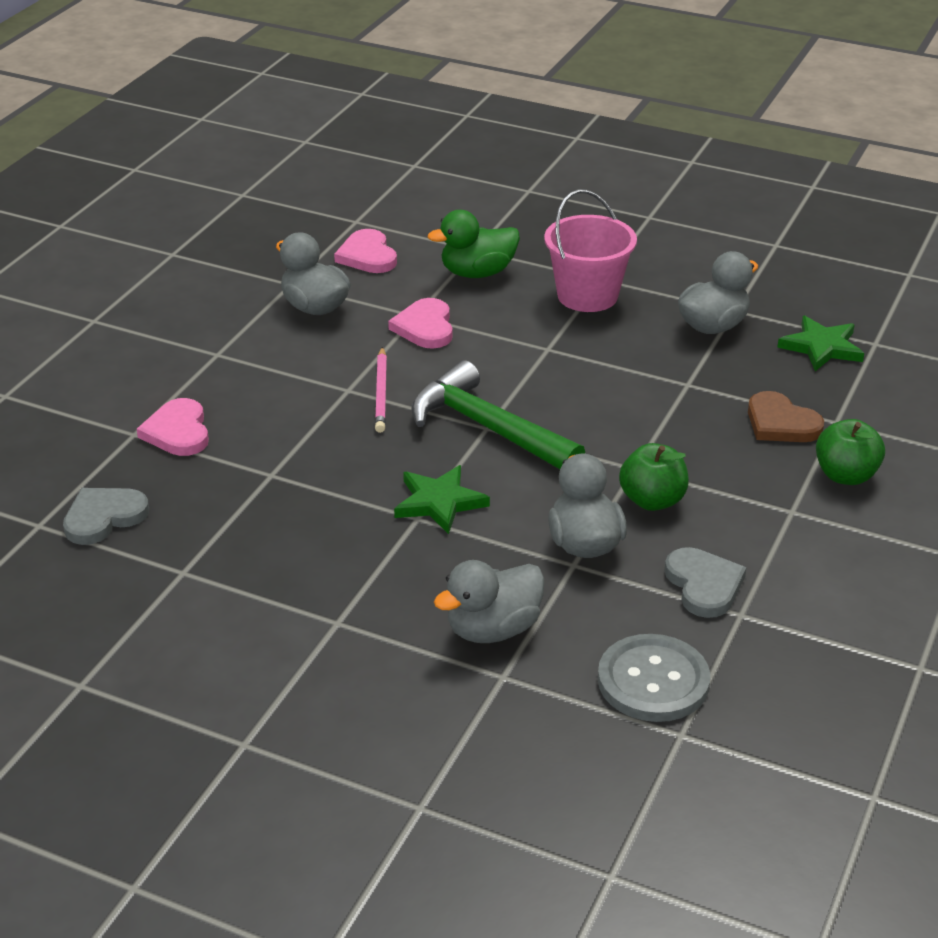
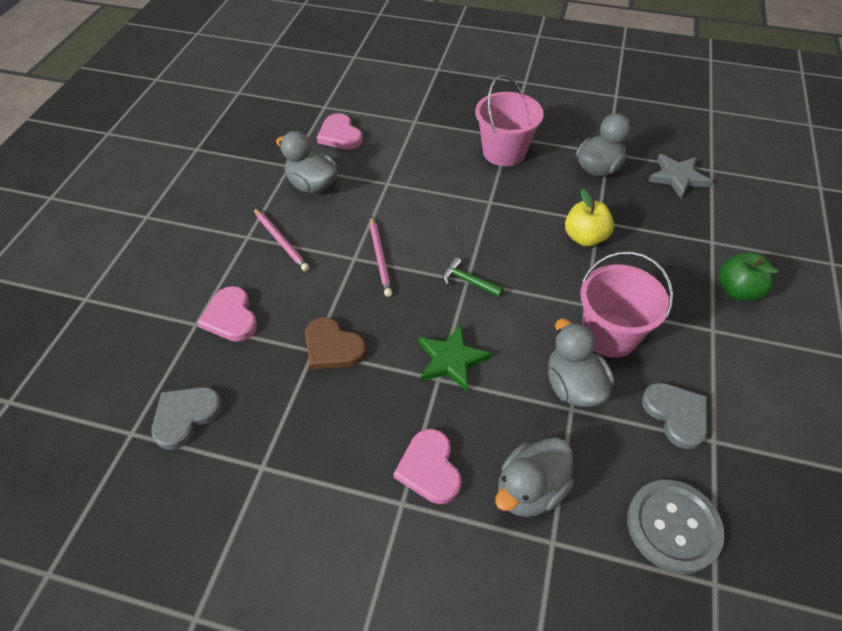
camera: 10 degrees left, 15 degrees up
pink heart [388,298,453,349] -> pink heart moved to [394,429,461,504]
green hammer [411,360,585,469] -> green hammer [443,257,504,297], size x0.43
green duck [428,210,520,278] -> none
green apple [619,443,689,511] -> pink bucket [580,251,673,358]
brown heart [748,391,824,442] -> brown heart moved to [305,317,366,370]
green star [777,316,864,371] -> grey star [648,154,713,199]
none -> pink pencil [253,208,310,272]
none -> yellow apple [565,189,614,247]

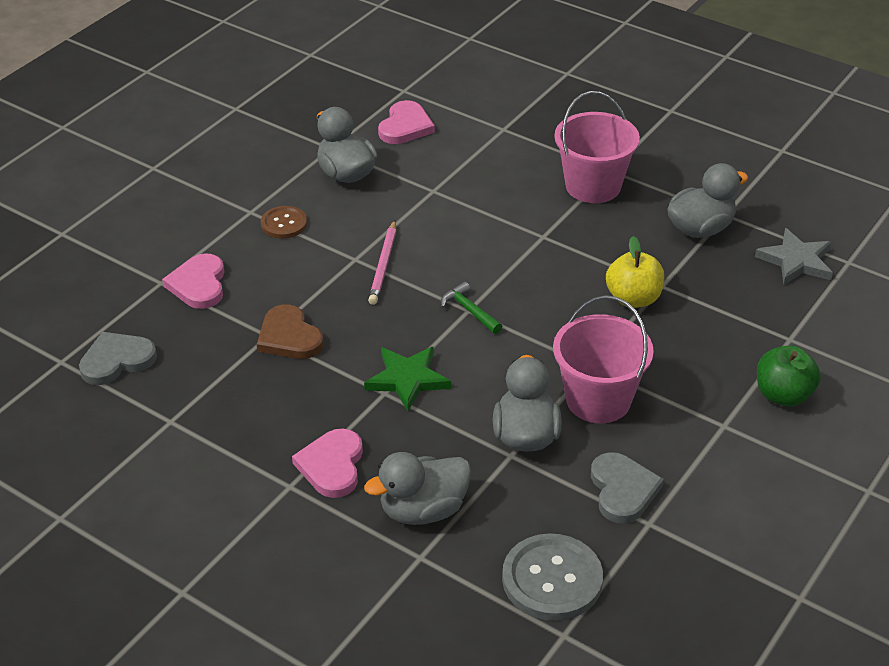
camera: 20 degrees right, 10 degrees down
pink pencil [253,208,310,272] -> brown button [261,206,307,239]
pink heart [317,113,363,150] -> pink heart turned 150 degrees counterclockwise [378,100,435,144]

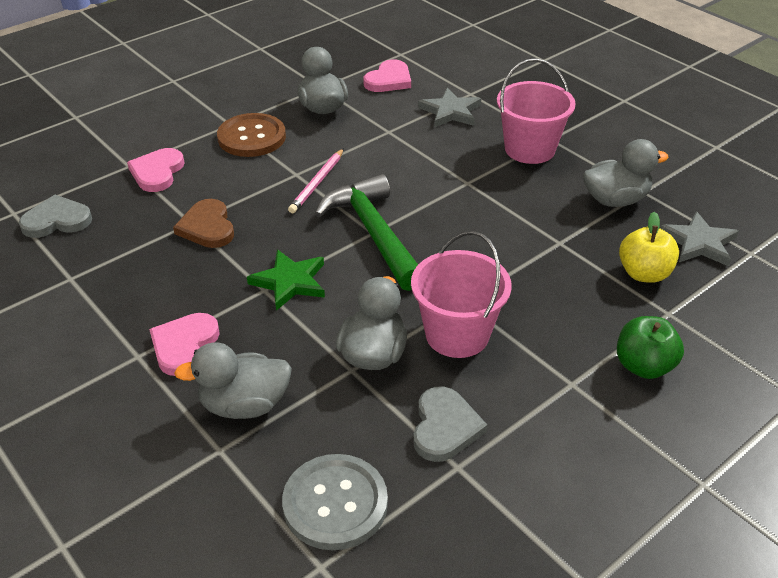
camera: 15 degrees right, 0 degrees up
brown button [261,206,307,239] -> brown button [217,113,286,157], size x1.70
green hammer [441,282,502,334] -> green hammer [315,174,418,291], size x2.31
yellow apple [606,236,664,308] -> yellow apple moved to [619,212,679,283]
none -> grey star [418,88,481,128]

